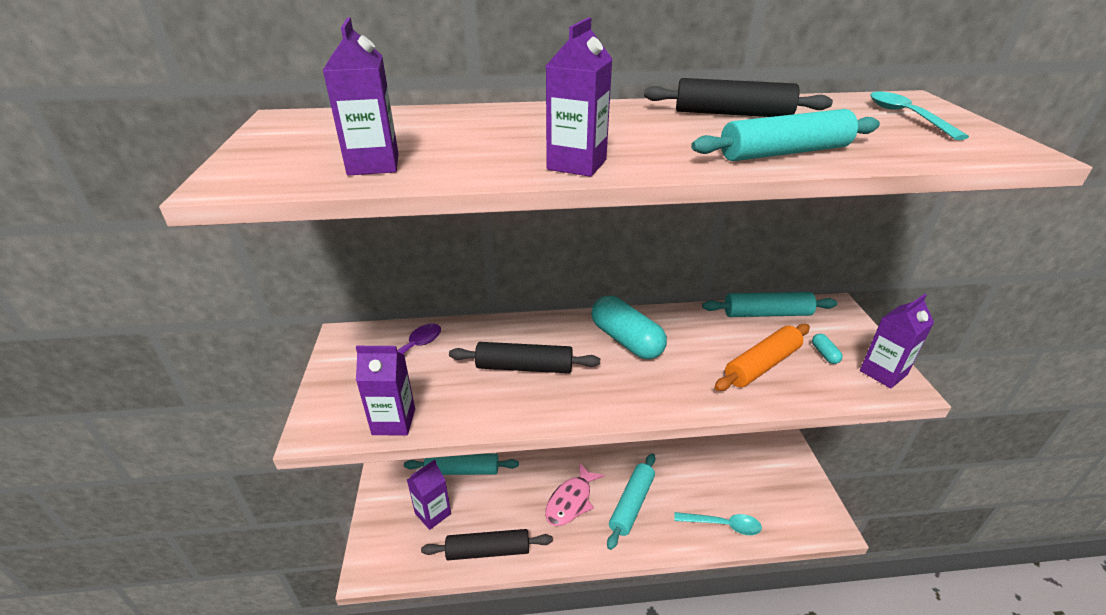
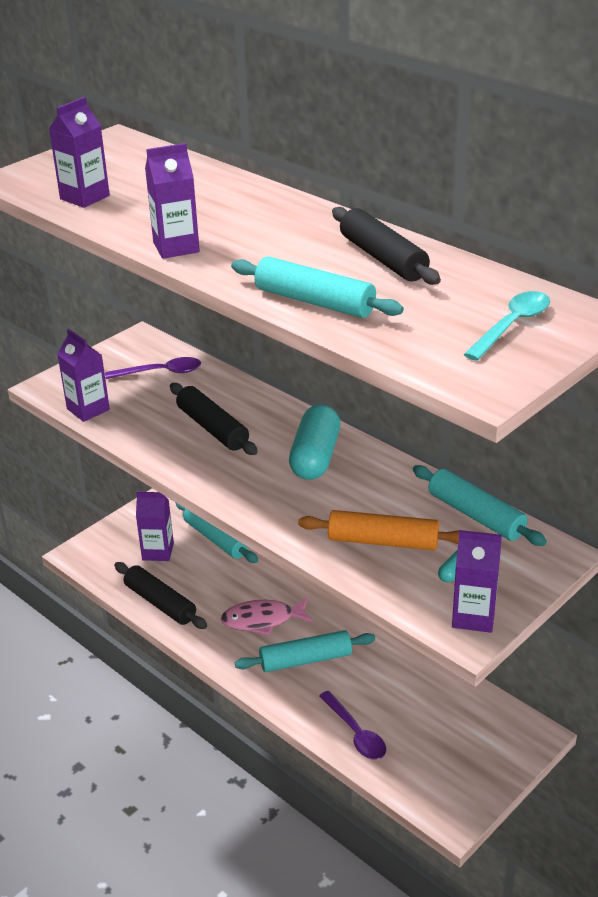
camera: 50 degrees right, 0 degrees up
turquoise spoon [674,512,762,535] -> purple spoon [319,691,386,760]

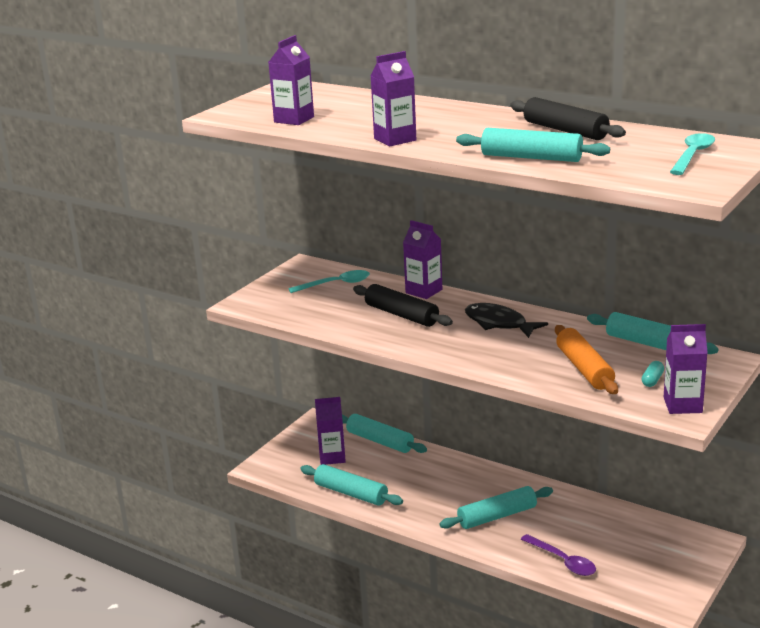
camera: 10 degrees left, 10 degrees down
purple carton [57,329,110,422] -> purple carton moved to [403,220,442,299]
purple spoon [105,357,201,379] -> turquoise spoon [288,270,370,293]
black rolling pin [114,562,207,629] -> turquoise rolling pin [300,464,403,506]
pink fish [221,597,313,636] -> none
turquoise capsule [289,404,340,480] -> black fish [465,303,548,338]
orange rolling pin [298,510,459,550] -> orange rolling pin turned 75 degrees clockwise [555,325,618,394]

